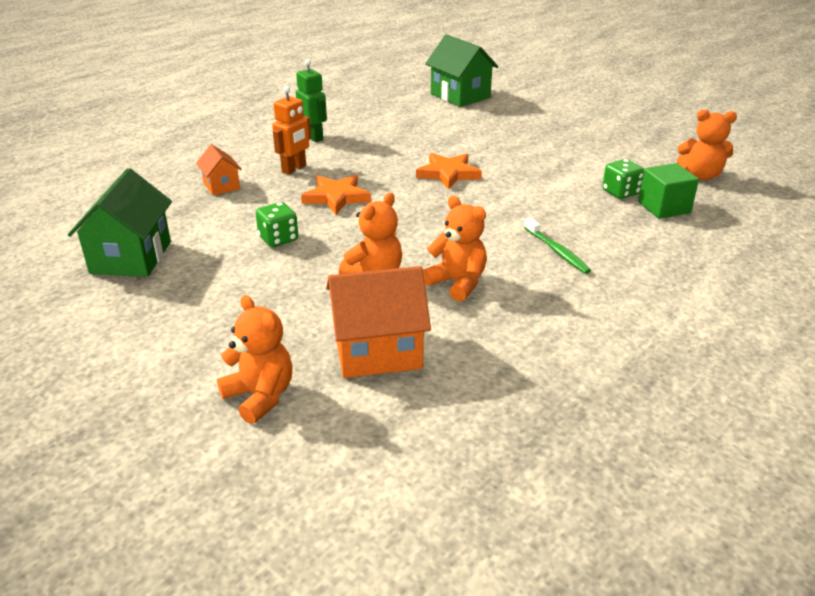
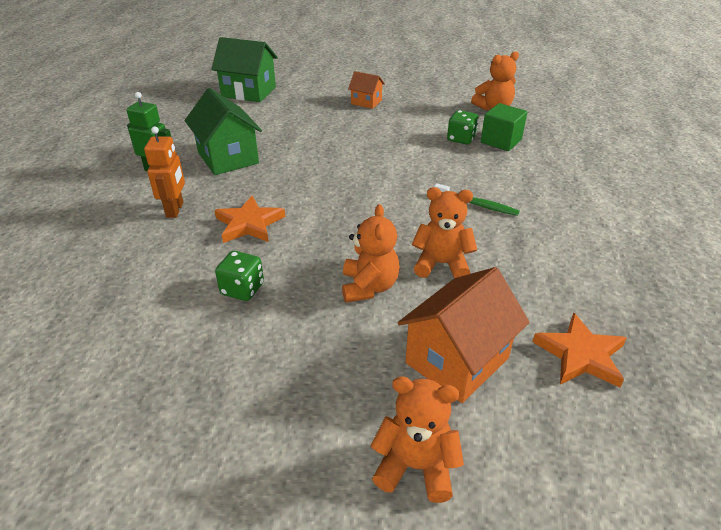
camera: 35 degrees left, 5 degrees up
green house [68,168,172,277] -> green house moved to [185,88,262,175]
orange house [196,144,242,195] -> orange house moved to [348,71,385,109]
orange star [416,153,482,190] -> orange star moved to [533,312,626,387]

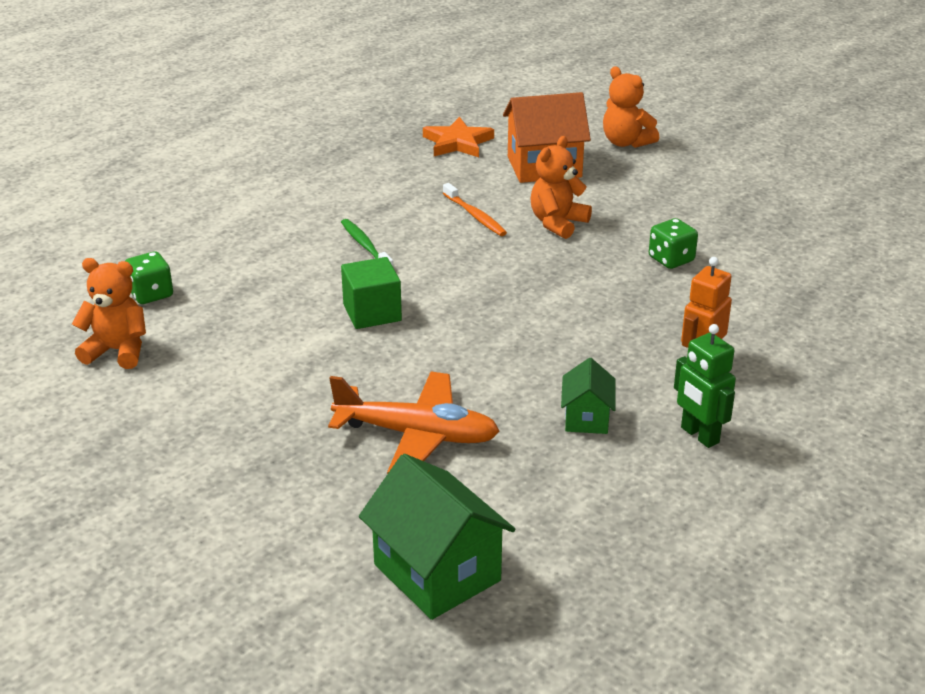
camera: 145 degrees left, 5 degrees down
green house [185,88,262,175] -> green house [561,358,615,434], size x0.55
orange star [214,196,285,243] -> none
orange house [348,71,385,109] -> none
orange teddy bear [412,187,477,278] -> orange toothbrush [443,183,507,236]
green dice [447,110,479,145] -> green dice moved to [125,252,173,304]
green cube [481,103,527,151] -> green cube moved to [341,257,402,329]
none -> orange plane [328,372,500,474]

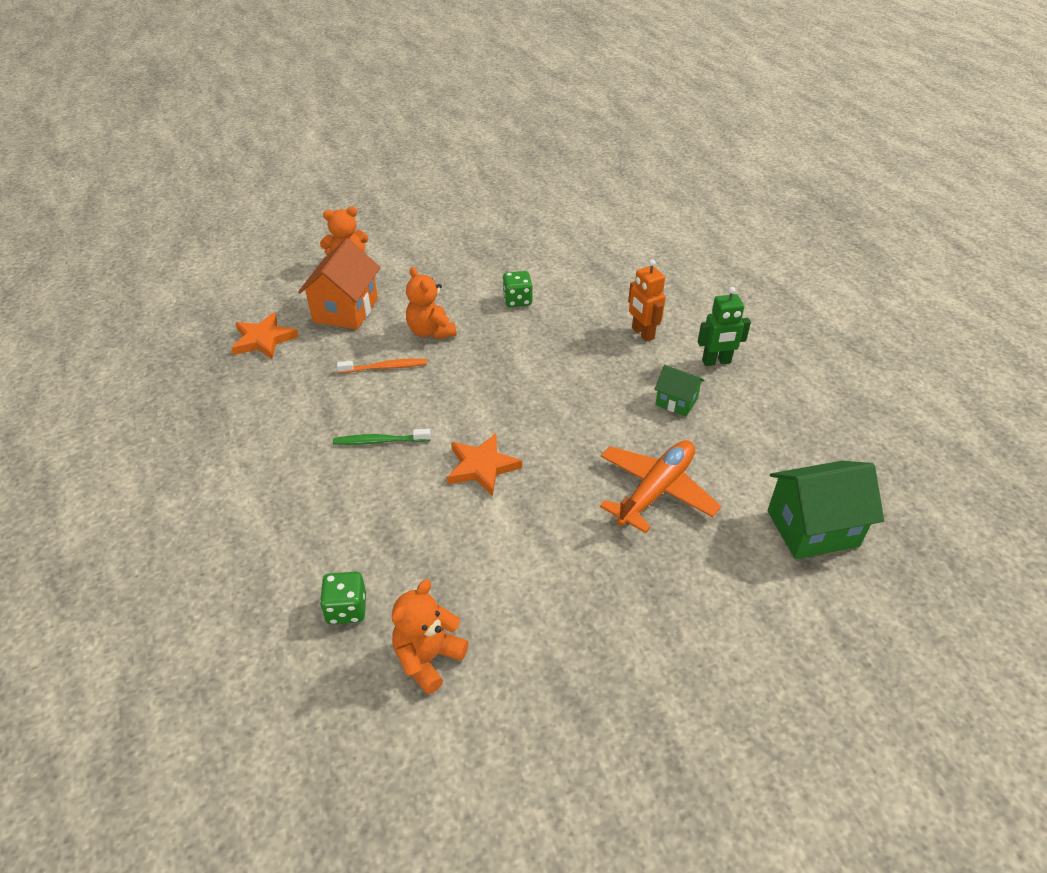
camera: 65 degrees left, 10 degrees up
green cube [341,257,402,329] -> orange star [447,433,522,497]

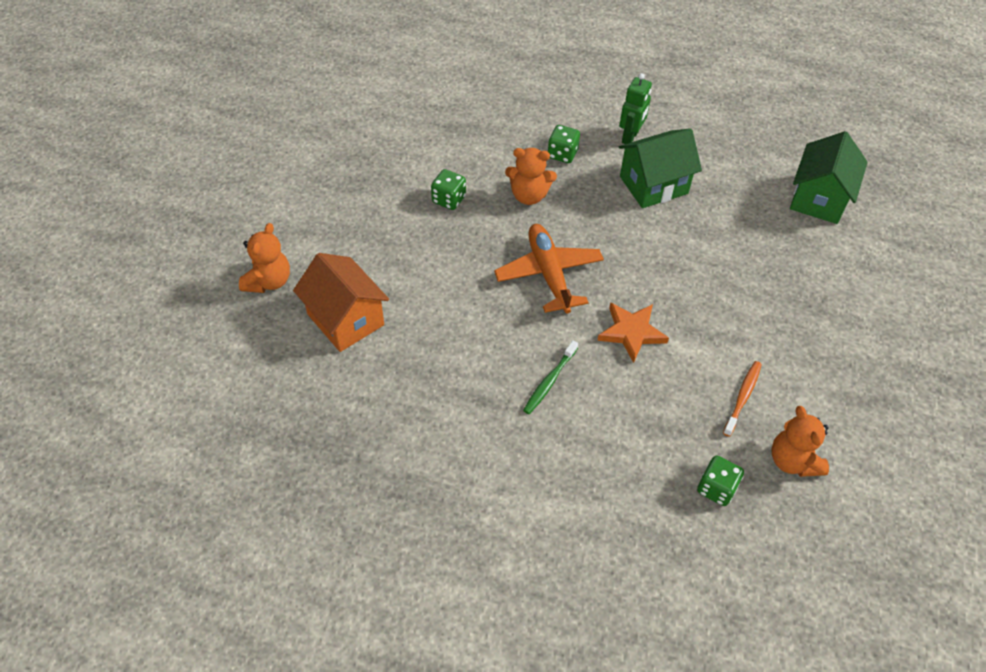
camera: 55 degrees left, 10 degrees up
orange star [231,312,299,359] -> none
orange toothbrush [337,359,427,373] -> orange toothbrush moved to [723,361,762,437]
orange teddy bear [406,267,456,339] -> orange teddy bear moved to [505,148,557,205]
orange plane [600,440,721,533] -> orange plane moved to [494,224,604,314]
orange robot [628,259,666,342] -> green dice [547,125,580,163]
green house [654,365,705,416] -> green house [619,128,702,208], size x1.81

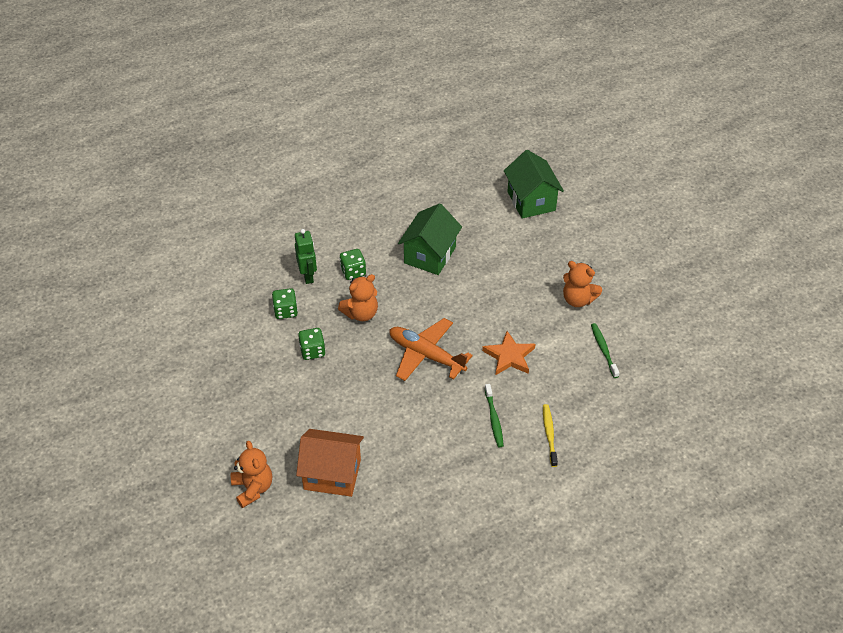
camera: 40 degrees left, 5 degrees down
green robot [619,73,652,144] -> green robot moved to [295,229,317,284]
green dice [697,456,744,506] -> green dice moved to [272,288,298,319]
orange toothbrush [723,361,762,437] -> green toothbrush [591,323,619,378]
orange teddy bear [771,406,829,477] -> orange teddy bear moved to [563,261,602,307]
none -> yellow toothbrush [543,404,558,467]

